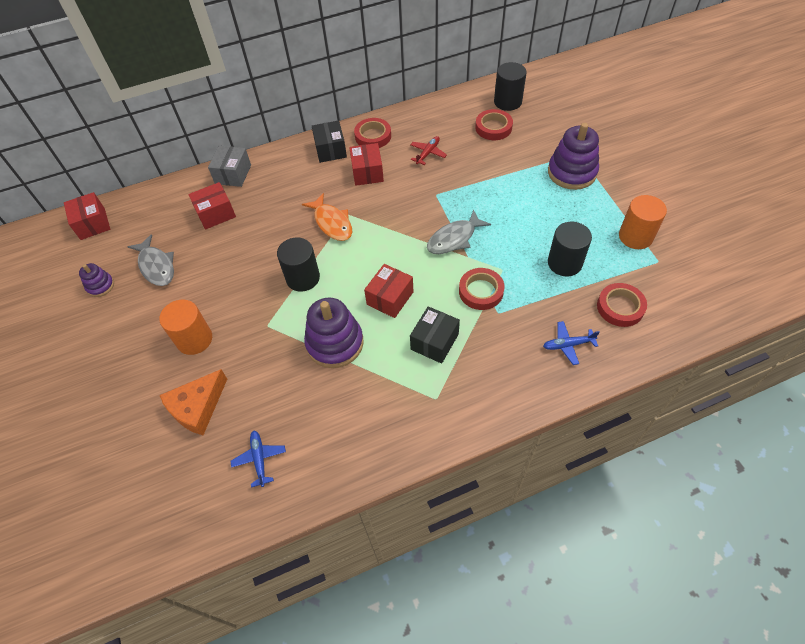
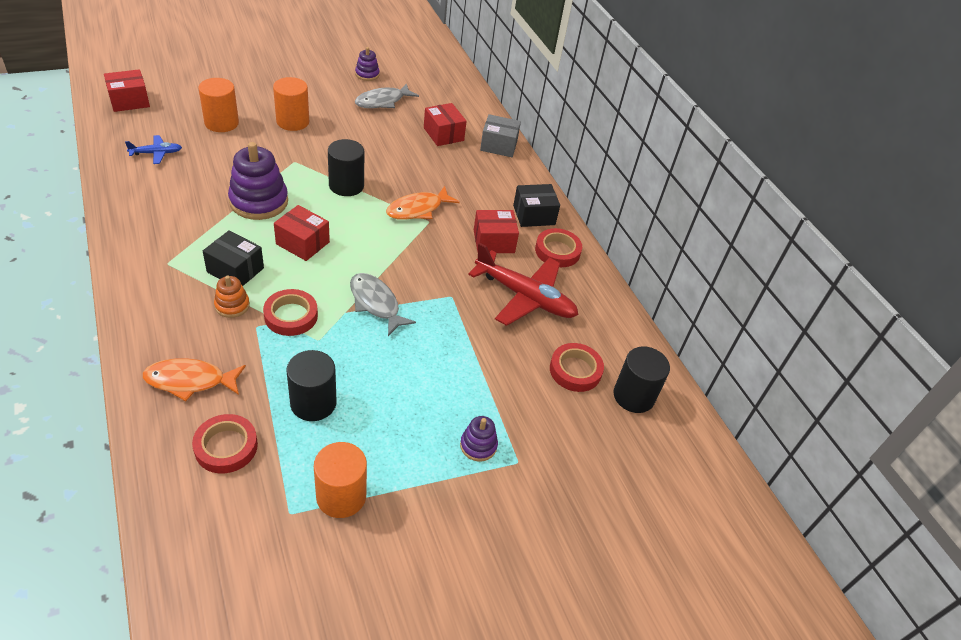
camera: 80 degrees right, 10 degrees down
red box [64,192,110,240] -> red box moved to [104,69,150,112]
orange cheese [159,369,227,435] -> orange cylinder [198,78,239,132]
red plane [410,136,447,165] -> red plane [468,243,578,326], size x2.09
blue plane [543,321,600,365] -> orange fish [142,358,246,401]
purple stacking toy [548,123,599,190] -> purple stacking toy [460,416,498,461], size x0.52
none -> orange stacking toy [214,275,250,318]

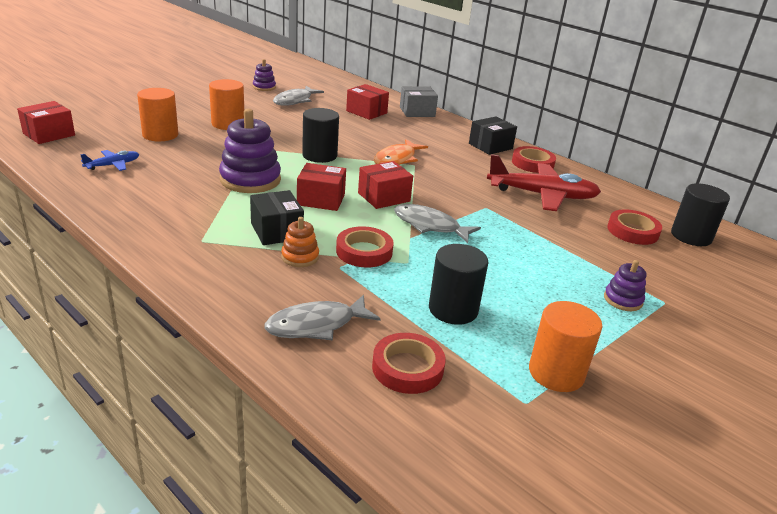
camera: 20 degrees left, 15 degrees down
orange fish [142,358,246,401] -> grey fish [265,295,381,341]
black box [203,230,264,286] -> black box turned 60 degrees clockwise [250,190,304,245]
red box [474,210,519,253] -> red box moved to [358,161,413,209]

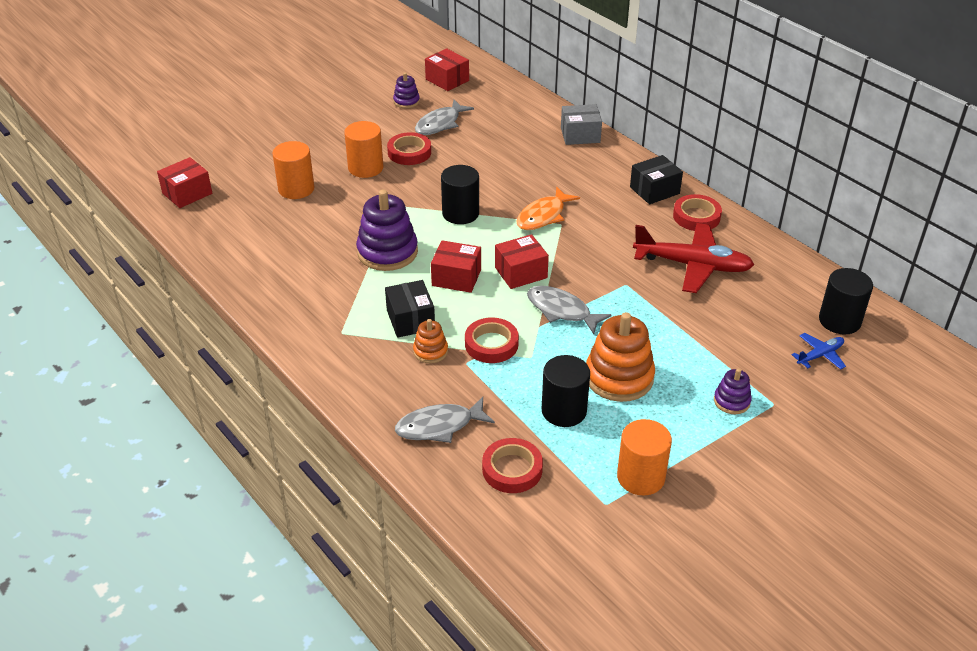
camera: 10 degrees right, 10 degrees up
blue plane [80,150,139,171] -> blue plane moved to [791,333,846,369]
red box [346,84,389,120] -> red box moved to [425,48,469,91]
red tape [607,209,662,245] -> red tape moved to [387,132,431,165]
none -> orange stacking toy [586,312,655,402]

